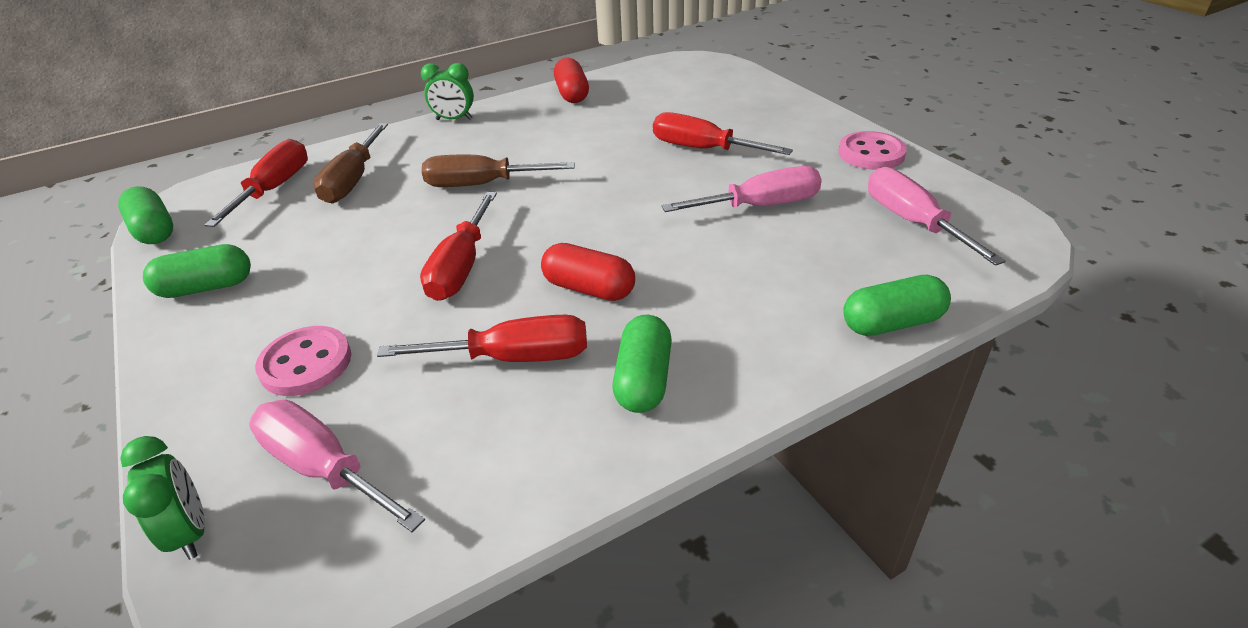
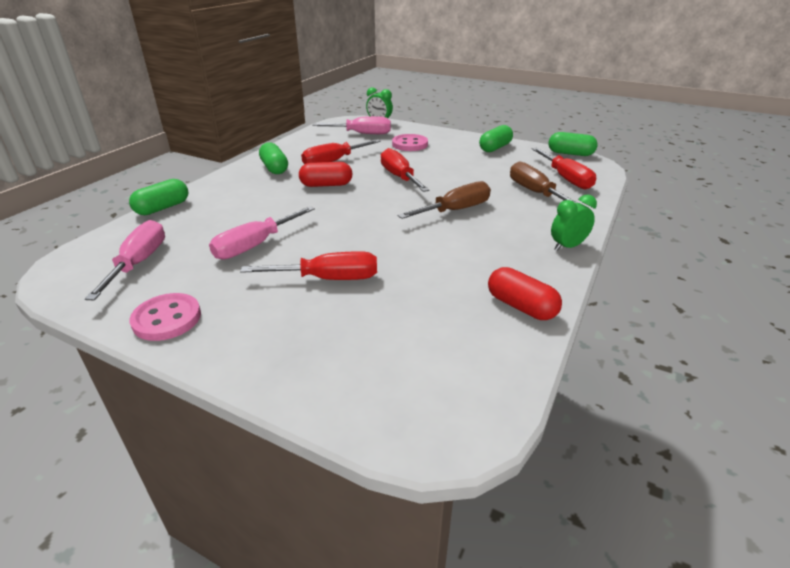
camera: 145 degrees right, 5 degrees down
pink screwdriver [868,167,1006,266] -> pink screwdriver turned 120 degrees counterclockwise [85,220,165,300]

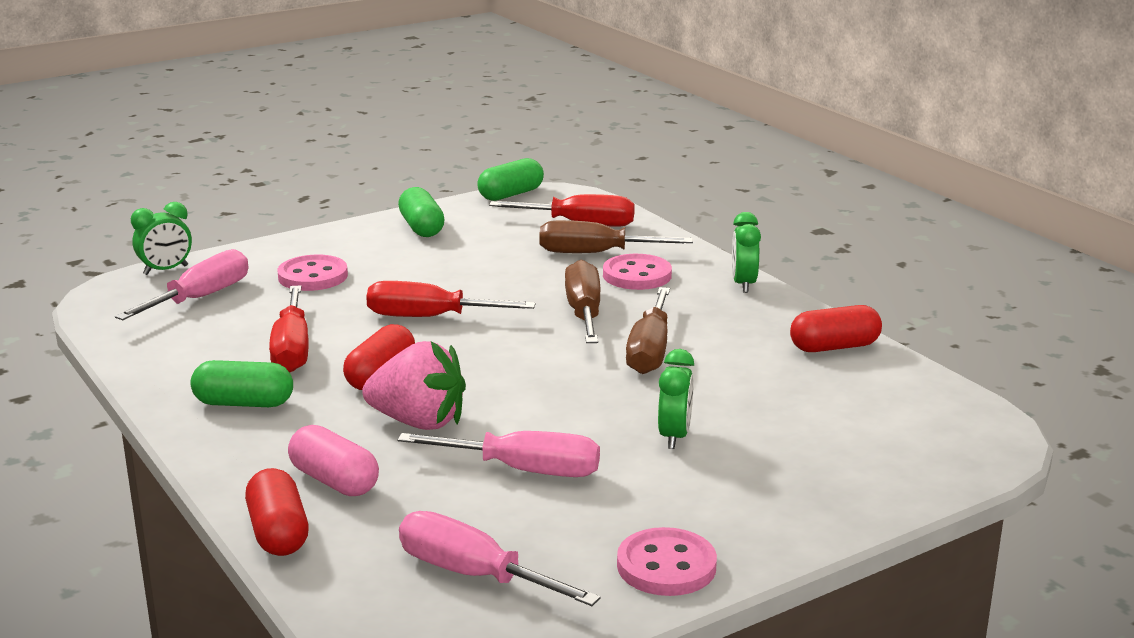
camera: 60 degrees left, 10 degrees down
green capsule [129,179,188,215] -> red capsule [245,468,309,556]
pink screwdriver [209,206,315,259] -> pink screwdriver turned 60 degrees counterclockwise [398,431,600,477]
red screwdriver [240,251,377,280] -> green clock [658,349,694,449]
none -> pink capsule [288,425,379,496]
none -> pink strawberry [362,341,466,430]
none -> pink button [603,254,672,290]
none -> brown screwdriver [626,287,670,374]

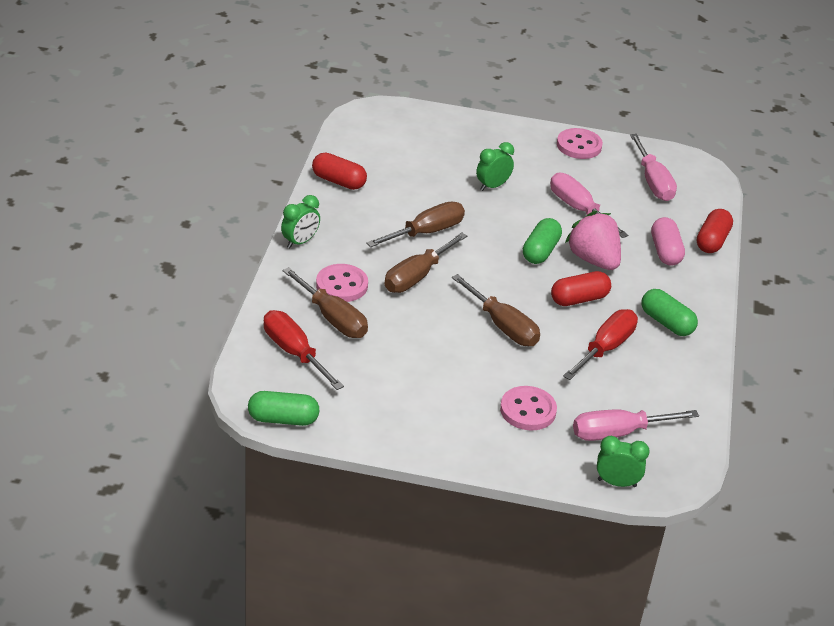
camera: 140 degrees left, 15 degrees up
red screwdriver [366,281,536,317] -> brown screwdriver [452,274,540,346]
green capsule [398,187,445,237] -> green capsule moved to [523,218,562,264]

